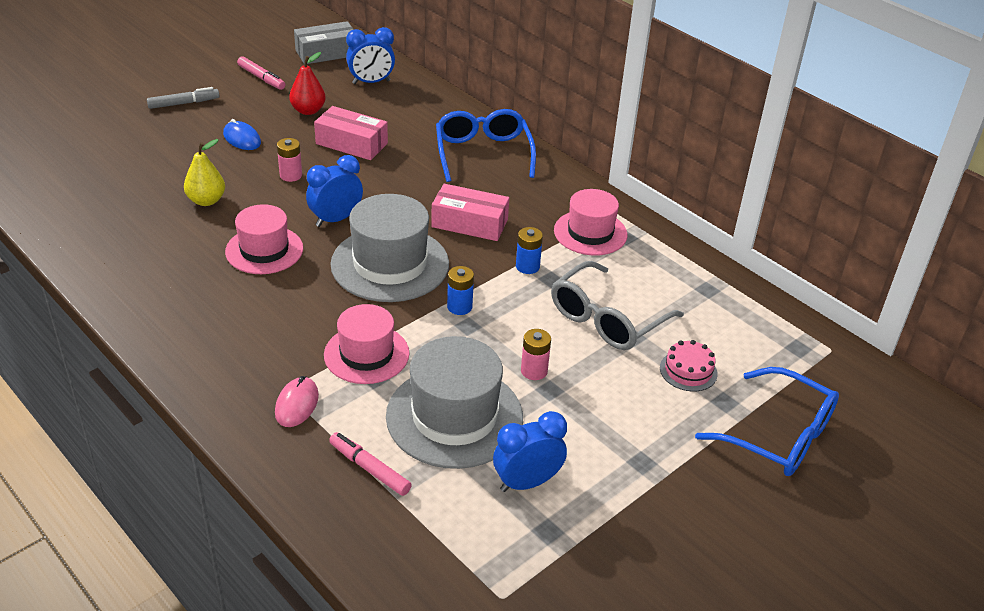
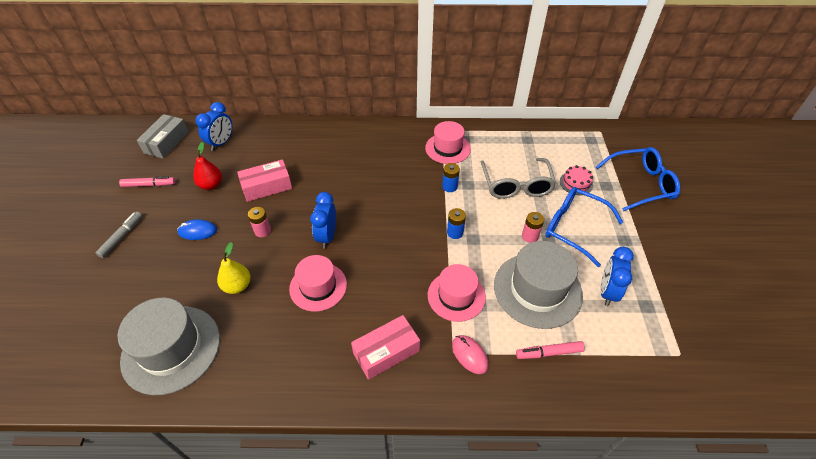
camera: 45 degrees left, 10 degrees up
grey hat [330,194,449,302] -> grey hat moved to [118,298,220,395]
pink box [431,184,509,241] -> pink box moved to [351,315,420,380]
blue glasses [436,109,536,182] -> blue glasses moved to [545,187,623,267]

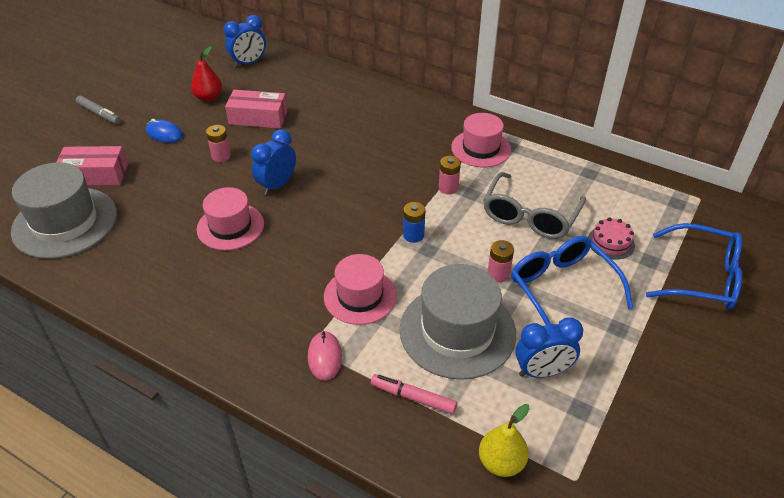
camera: 30 degrees right, 5 degrees down
grey marker [96,212,142,258] -> grey marker turned 75 degrees clockwise [76,96,121,124]
pink marker [119,176,176,187] -> none
grey box [137,114,189,159] -> none
yellow pear [217,242,251,294] -> yellow pear moved to [479,404,530,477]
pink box [351,315,420,380] -> pink box moved to [56,146,128,186]
blue battery [442,163,460,192] -> pink battery [439,156,461,194]
blue clock [600,247,634,306] -> blue clock turned 150 degrees counterclockwise [515,317,583,378]

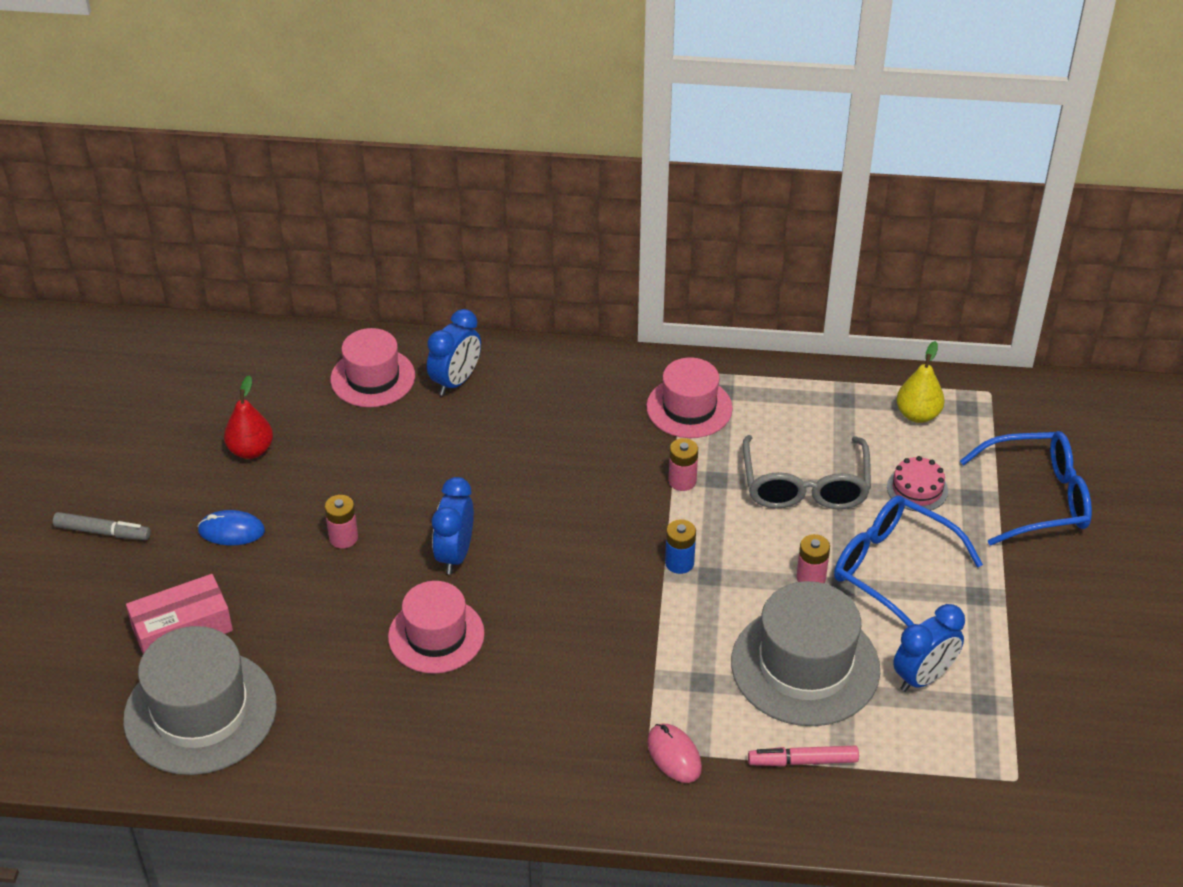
camera: 25 degrees left, 0 degrees up
blue clock [223,15,266,68] -> blue clock moved to [427,309,481,396]
pink box [225,90,287,129] -> none
pink hat [324,254,397,325] -> pink hat moved to [330,328,415,407]
yellow pear [479,404,530,477] -> yellow pear moved to [896,341,945,423]

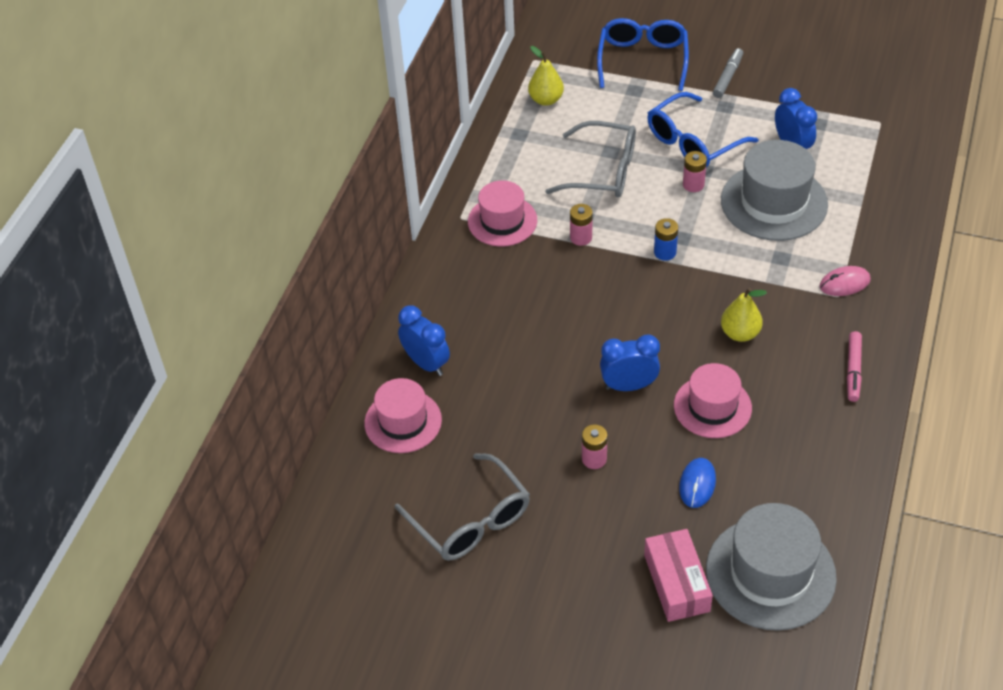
camera: 75 degrees left, 5 degrees up
grey marker [53,512,151,540] -> grey marker moved to [713,48,743,98]
blue mouse [197,510,265,545] -> blue mouse moved to [679,458,716,508]
red pear [224,375,273,459] -> grey glasses [395,453,530,561]
blue clock [432,477,474,574] -> blue clock turned 150 degrees clockwise [600,335,660,391]
pink marker [748,745,859,766] -> pink marker moved to [847,331,862,402]
pink cake [887,456,948,511] -> none
none -> yellow pear [721,288,767,342]

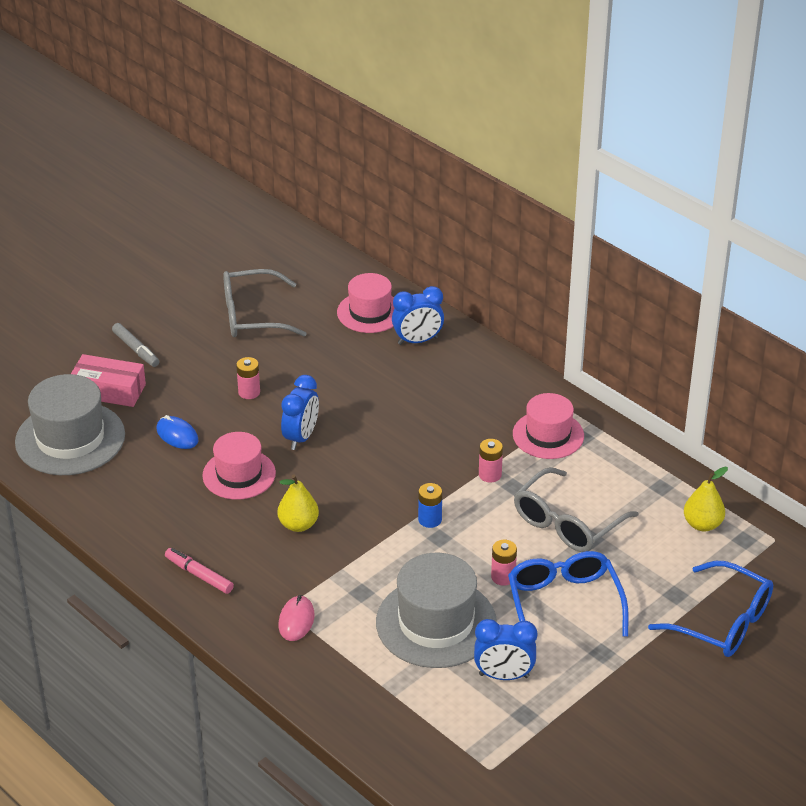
camera: 115 degrees right, 10 degrees down
grey marker [713,48,743,98] -> grey marker moved to [112,323,160,367]

